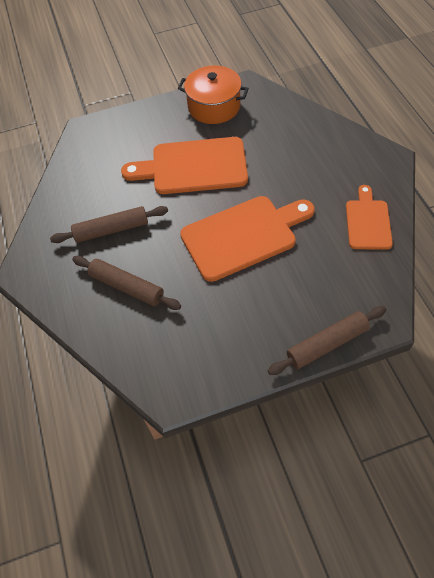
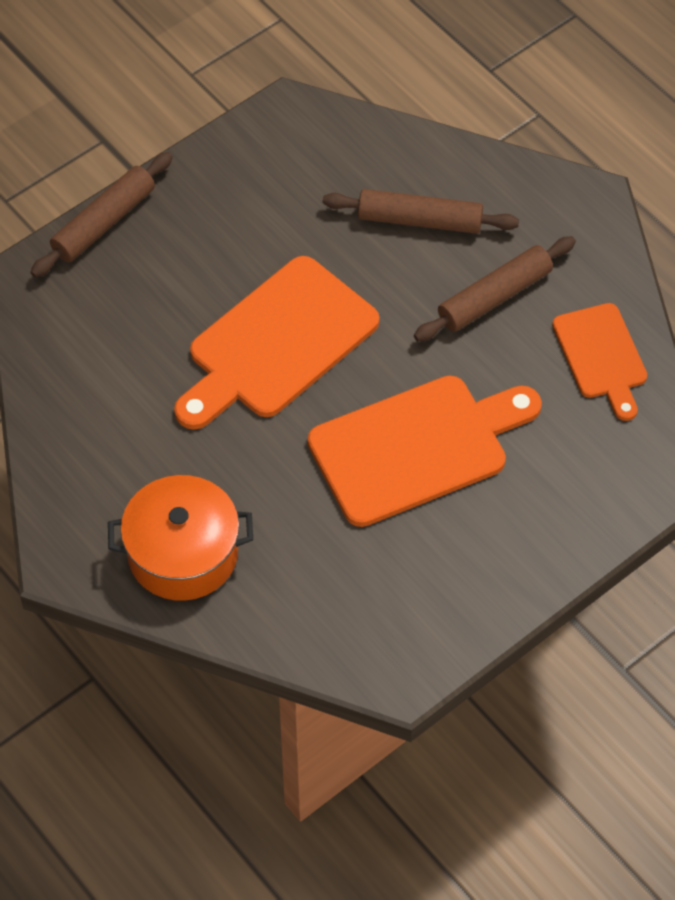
camera: 155 degrees right, 0 degrees up
orange pot [178,65,249,124] -> orange pot moved to [108,475,253,601]
orange cutting board [346,185,393,250] -> orange cutting board moved to [552,303,647,421]

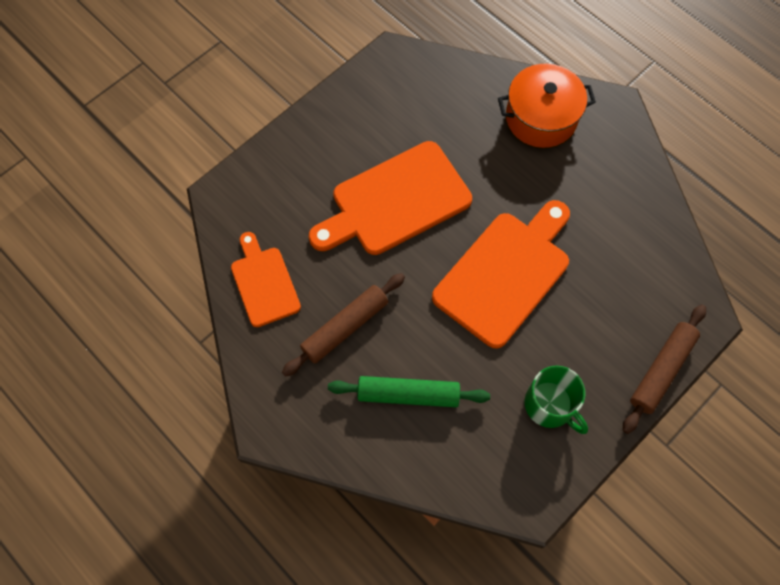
camera: 175 degrees right, 10 degrees up
brown rolling pin [323,189,519,234] -> green rolling pin [328,376,490,407]
none -> green mug [525,366,588,434]

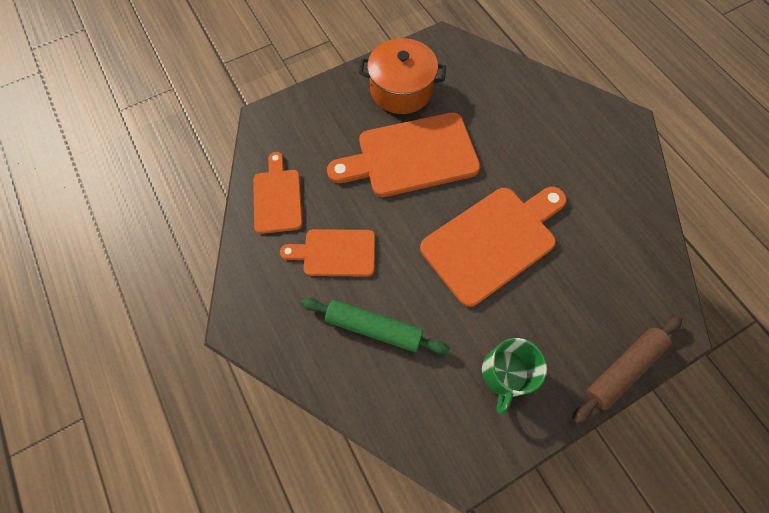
camera: 15 degrees right, 0 degrees up
brown rolling pin [282,273,405,377] -> orange cutting board [280,229,375,277]
orange pot [498,64,596,148] -> orange pot moved to [359,38,446,114]
green mug [525,366,588,434] -> green mug turned 45 degrees clockwise [482,338,547,416]

